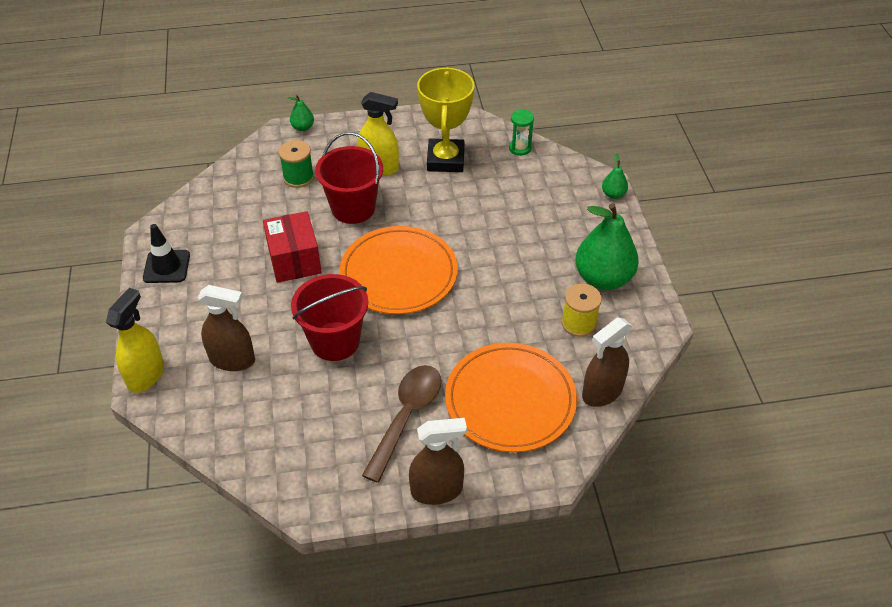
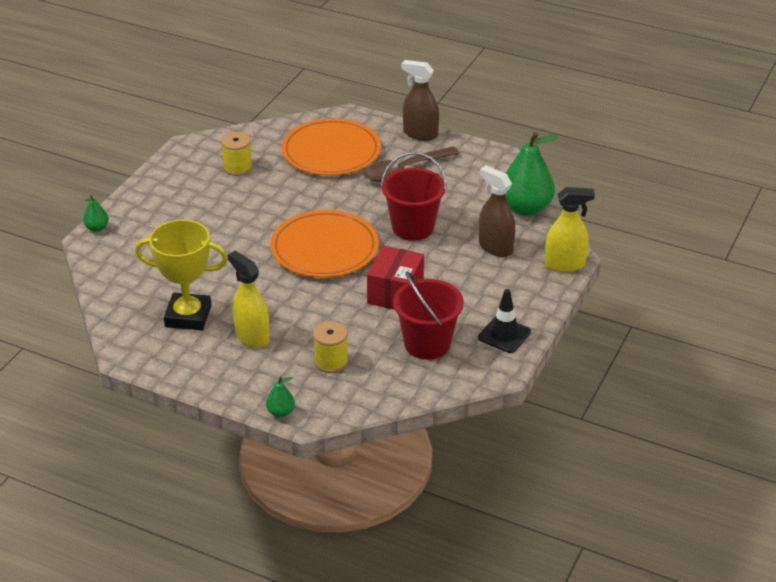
camera: 145 degrees left, 10 degrees down
yellow spray bottle [106,288,164,393] -> yellow spray bottle turned 150 degrees counterclockwise [545,187,595,272]
green spool [279,140,314,188] -> yellow spool [313,321,348,373]
red bucket [315,132,383,224] -> red bucket moved to [393,271,464,360]
yellow trophy [417,67,475,172] -> yellow trophy turned 60 degrees clockwise [135,220,228,330]
green hourglass [509,109,534,156] -> none
green pear [575,203,639,290] -> green pear moved to [505,132,558,216]
brown spray bottle [582,317,632,407] -> none

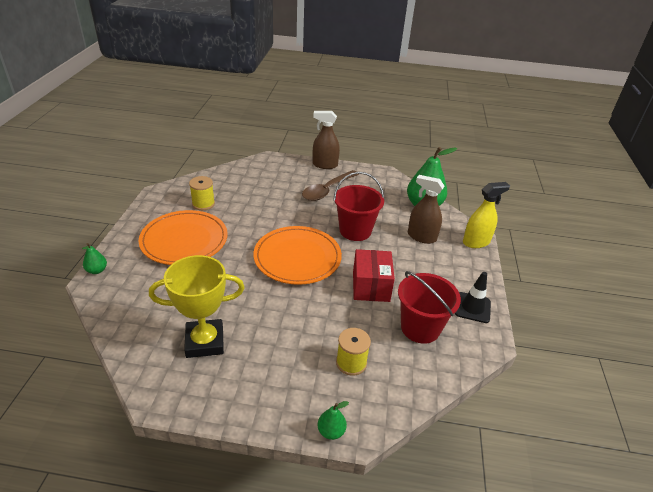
camera: 20 degrees left, 0 degrees up
yellow spray bottle [228,251,270,348] -> none
orange plate [281,118,381,176] -> orange plate moved to [139,210,228,265]

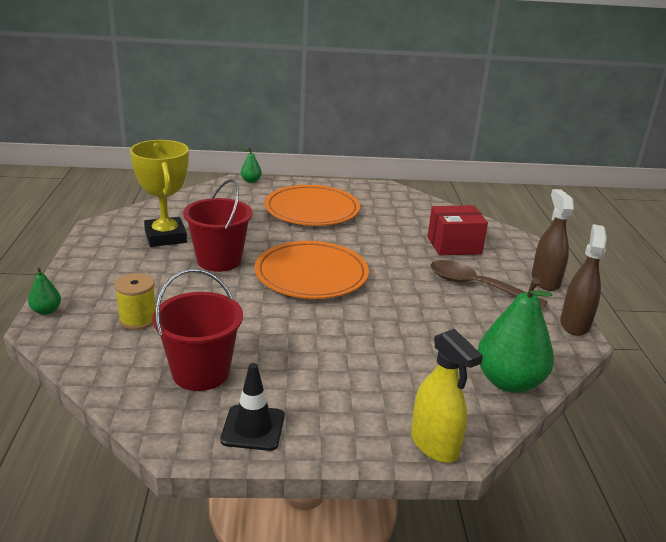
camera: 80 degrees right, 10 degrees down
yellow spool [189,176,215,210] -> none
red bucket [333,172,384,241] -> red bucket moved to [183,179,252,272]
red box [353,249,395,302] -> red box moved to [428,205,488,255]
brown spray bottle [408,175,445,244] -> brown spray bottle moved to [560,224,607,336]

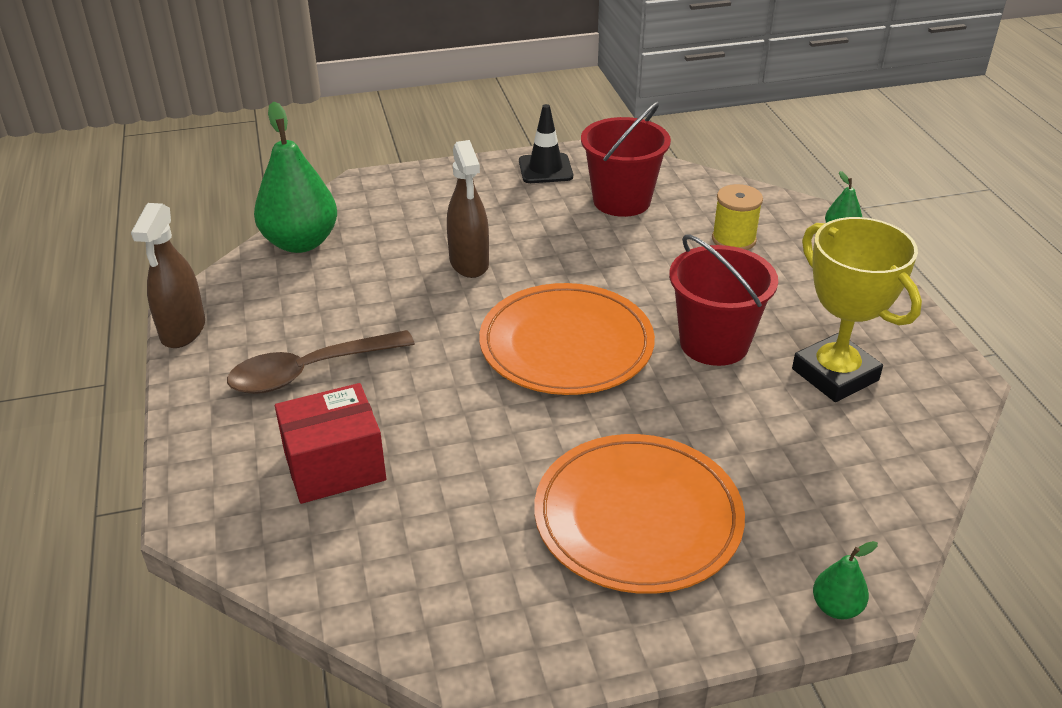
camera: 170 degrees right, 10 degrees up
yellow spray bottle [411,329,483,463] -> none
brown spoon [430,260,548,310] -> brown spoon turned 135 degrees clockwise [227,330,415,394]
brown spray bottle [531,189,574,291] -> brown spray bottle moved to [447,140,489,278]

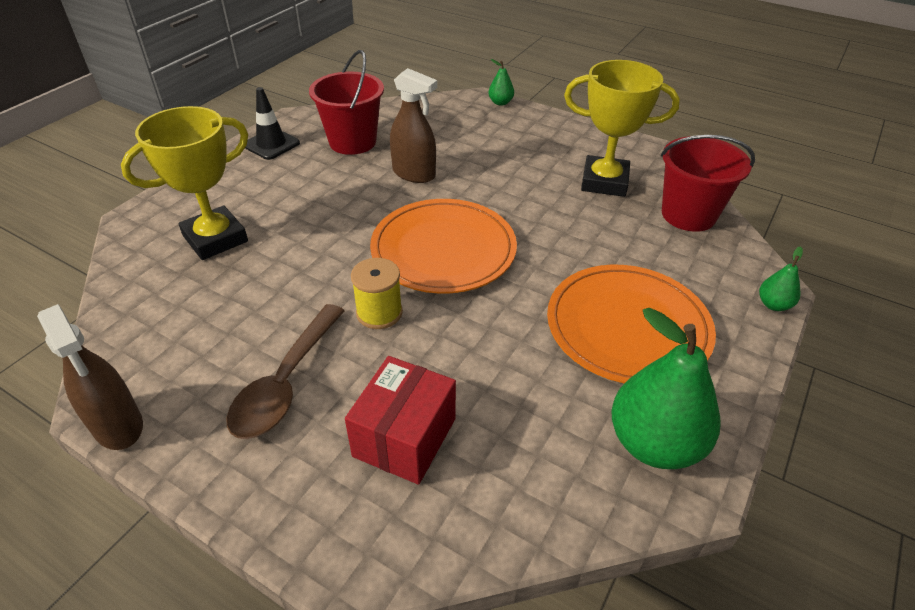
camera: 45 degrees left, 5 degrees up
green pear [254,101,337,253] -> green pear moved to [611,308,720,469]
brown spray bottle [447,140,489,278] -> brown spray bottle moved to [390,68,437,183]
red bucket [669,235,778,366] -> red bucket moved to [661,135,755,232]
yellow spool [712,184,763,250] -> yellow spool moved to [351,258,403,329]
none -> yellow trophy [121,106,248,260]

